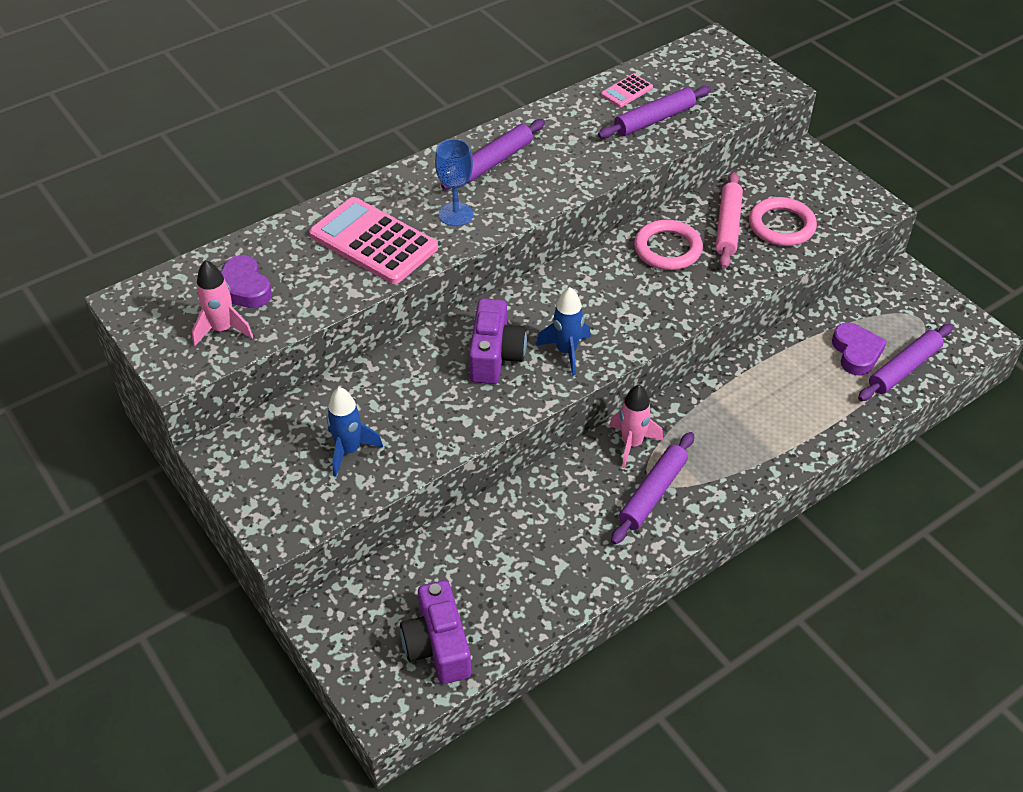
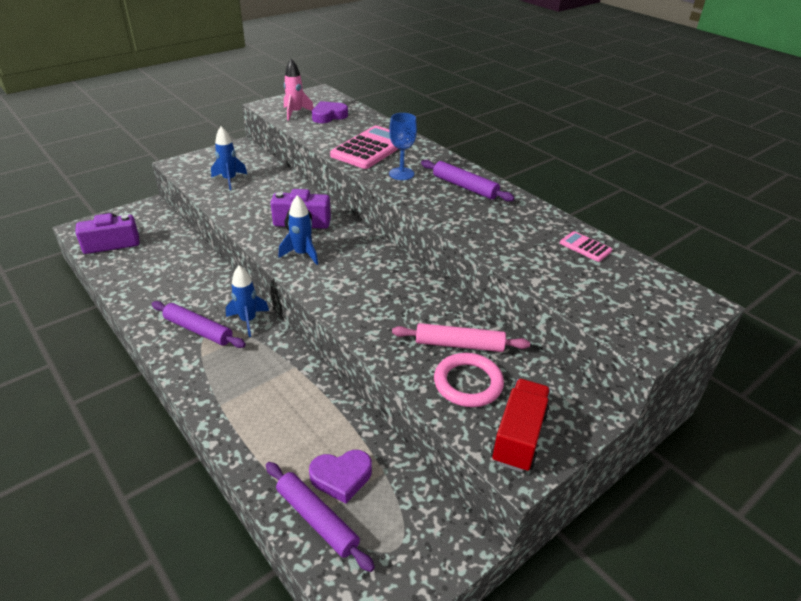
camera: 85 degrees right, 10 degrees down
purple rolling pin [598,86,711,138] -> none
pink rocket [609,385,663,468] -> blue rocket [226,265,269,337]
pink ring [634,220,703,270] -> none
none -> red truck [491,379,550,472]

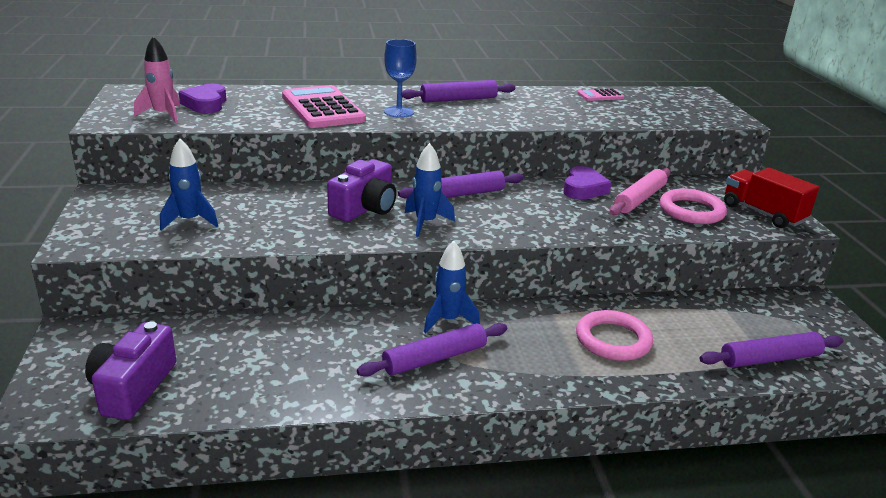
camera: 60 degrees left, 10 degrees down
purple heart [309,450,372,504] -> purple heart moved to [563,166,612,200]
none -> purple rolling pin [398,170,524,199]
none -> pink ring [576,310,653,361]

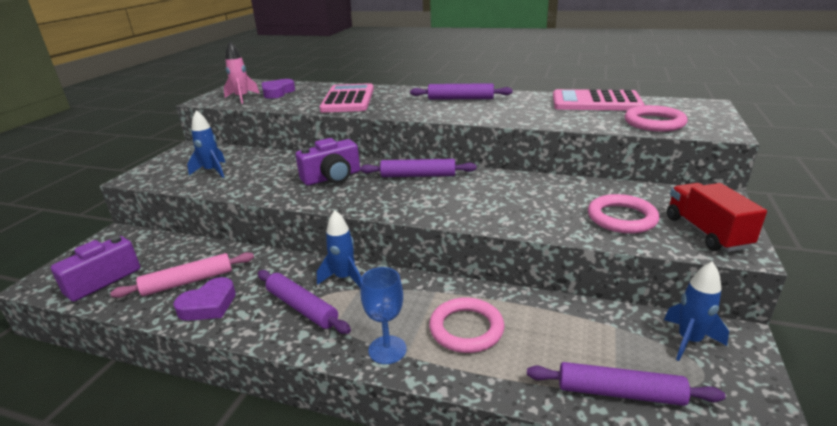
camera: 30 degrees right, 0 degrees up
purple rolling pin [357,323,507,377] -> purple rolling pin turned 45 degrees clockwise [258,270,351,334]
blue goblet [384,39,417,118] -> blue goblet moved to [361,267,407,364]
blue rocket [405,143,455,237] -> blue rocket moved to [664,261,729,361]
purple heart [563,166,612,200] -> purple heart moved to [173,277,236,321]
pink calculator [577,89,624,101] -> pink calculator [553,89,645,111], size x2.14
pink rolling pin [609,168,671,215] -> pink rolling pin moved to [110,252,254,298]
none -> pink ring [624,105,688,132]

